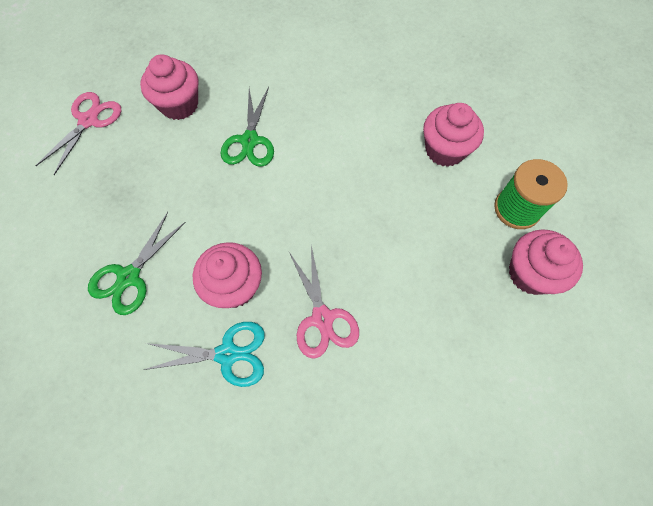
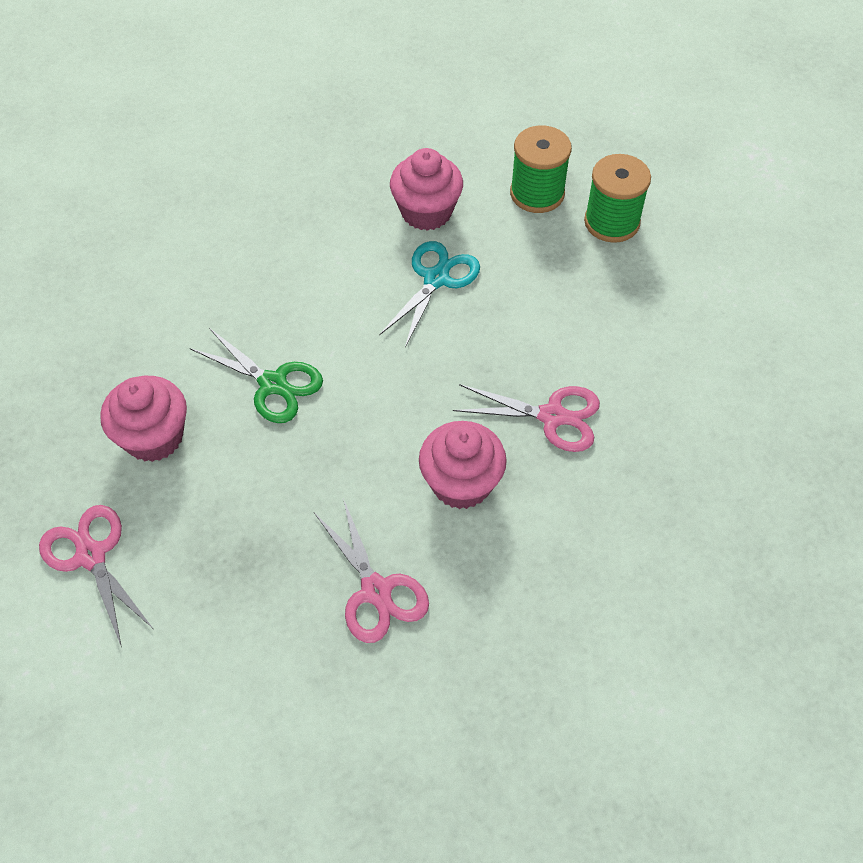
camera: 60 degrees left, 10 degrees down
green scissors [88,212,186,315] -> pink scissors [314,498,429,643]
turquoise scissors [144,322,265,387] -> turquoise scissors moved to [379,241,480,347]
pink cupcake [509,229,583,295] -> green spool [584,154,651,243]

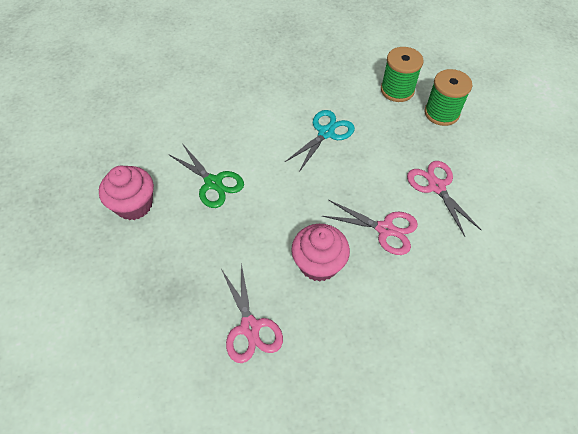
camera: 10 degrees right, 0 degrees up
pink scissors [39,505,152,645] -> pink scissors moved to [407,161,482,237]
pink cupcake [390,148,463,231] -> none

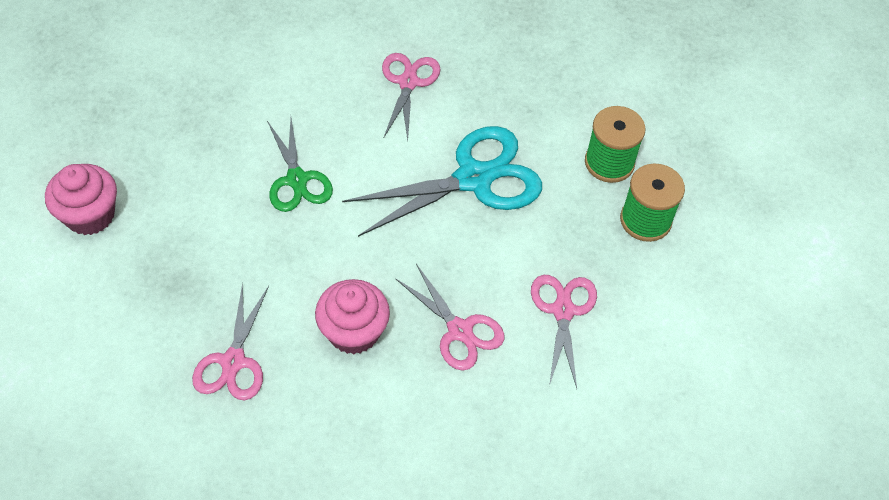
camera: 25 degrees right, 0 degrees up
pink cupcake [99,166,154,220] -> pink cupcake moved to [45,164,117,235]
turquoise scissors [285,110,355,172] -> turquoise scissors [342,126,542,237], size x1.66
none -> pink scissors [382,53,440,141]

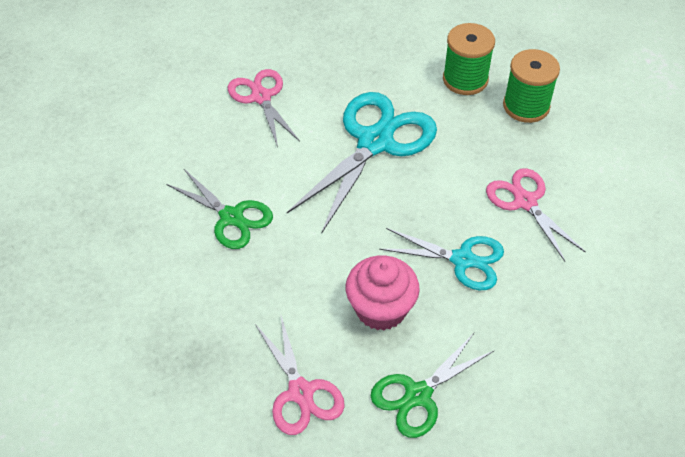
camera: 30 degrees left, 5 degrees down
pink cupcake [45,164,117,235] -> none
pink scissors [395,264,505,371] -> turquoise scissors [379,228,504,290]
none -> green scissors [371,333,494,438]

